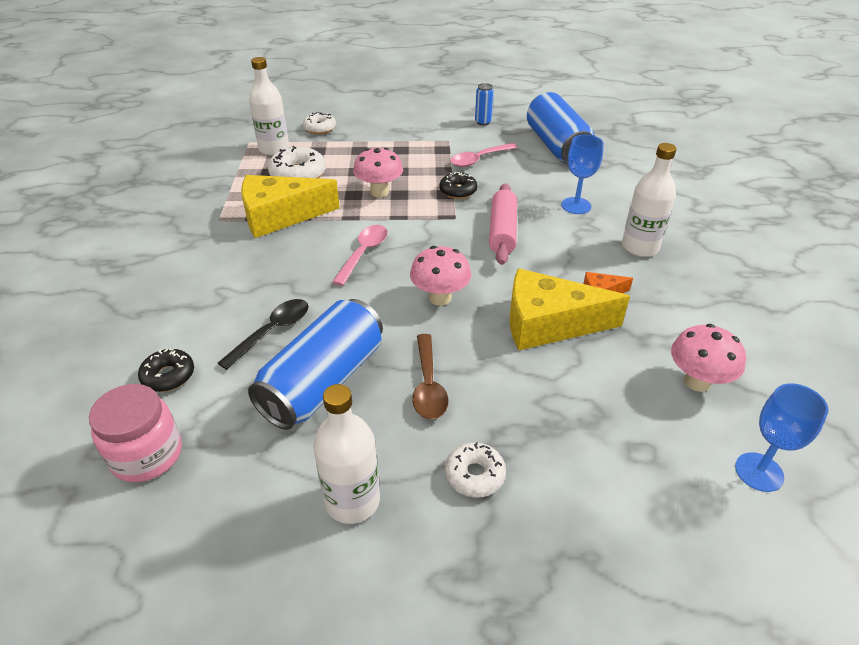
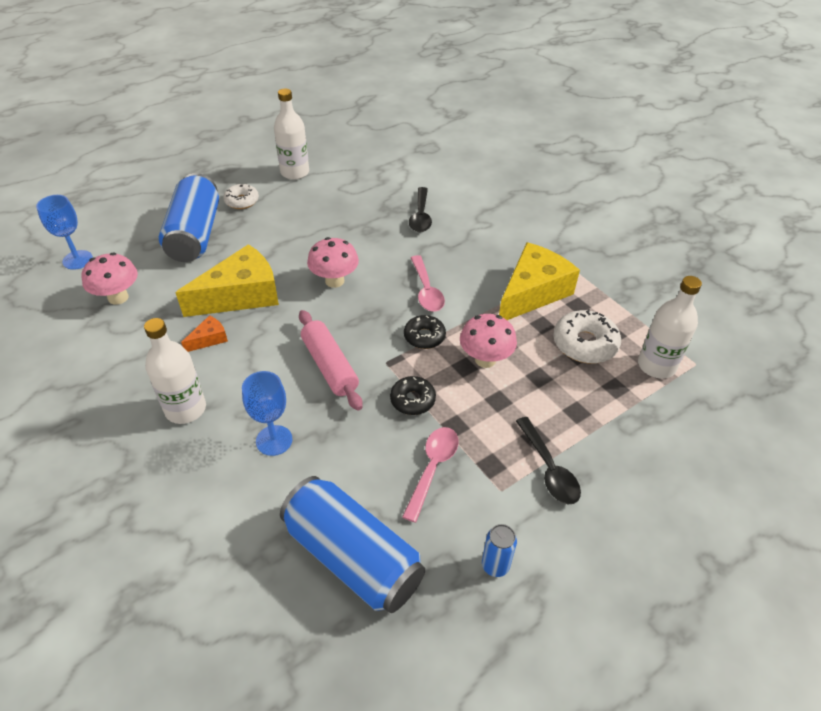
camera: 145 degrees right, 5 degrees up
pink jar [89,384,182,482] -> none
black donut [138,349,194,392] -> black donut moved to [404,315,446,349]
blue can [248,299,383,430] -> blue can moved to [159,173,219,262]
white donut [303,112,336,134] -> none
brown spoon [412,334,448,419] -> none
none -> black spoon [516,417,581,505]

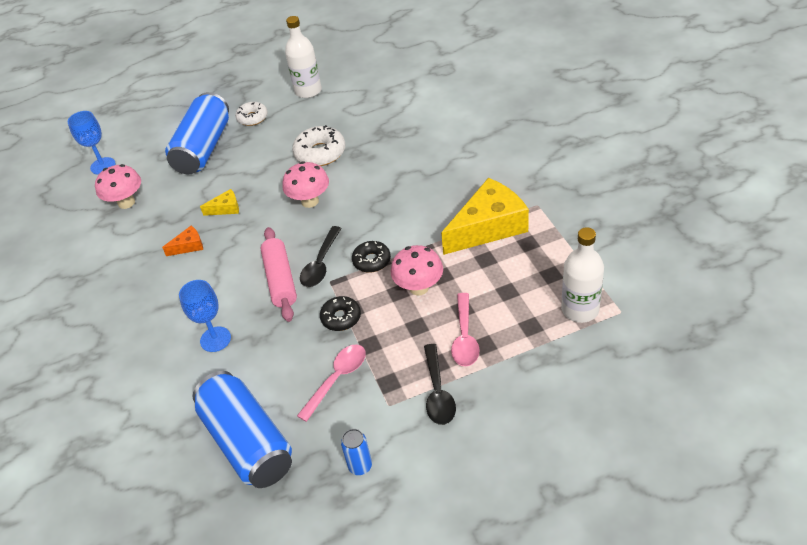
camera: 20 degrees right, 0 degrees up
white bottle [144,318,206,424] -> none
yellow cheese [175,244,279,317] -> yellow cheese [200,189,239,216], size x0.44
black spoon [409,187,432,232] -> black spoon moved to [300,226,342,287]
pink spoon [411,255,445,311] -> pink spoon moved to [451,293,480,366]
white donut [553,309,621,364] -> white donut moved to [292,125,345,166]

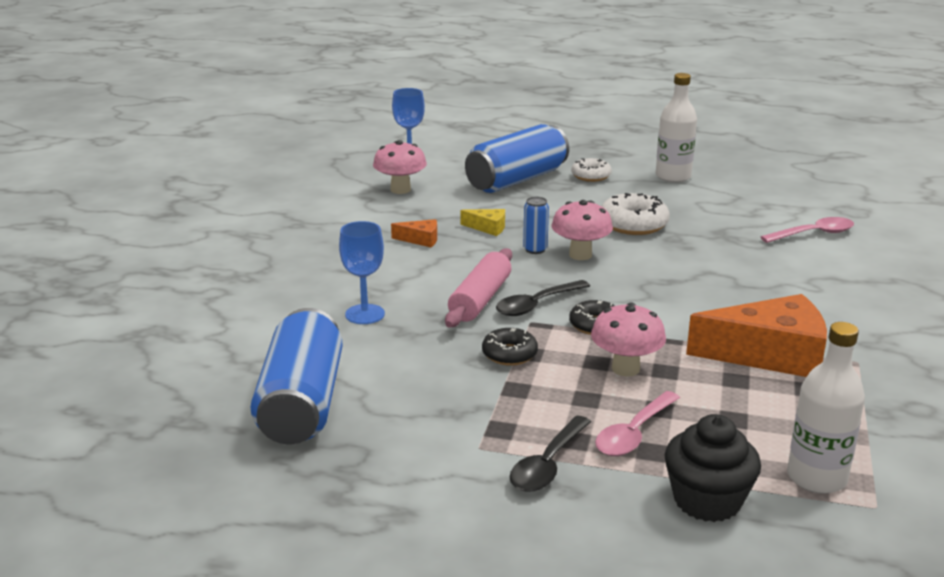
camera: 30 degrees right, 20 degrees down
pink spoon [297,345,366,422] -> pink spoon moved to [761,217,854,243]
blue can [341,429,372,475] -> blue can moved to [523,197,549,254]
yellow cheese [441,178,529,255] -> orange cheese [686,294,827,377]
none -> black cupcake [665,414,761,522]

